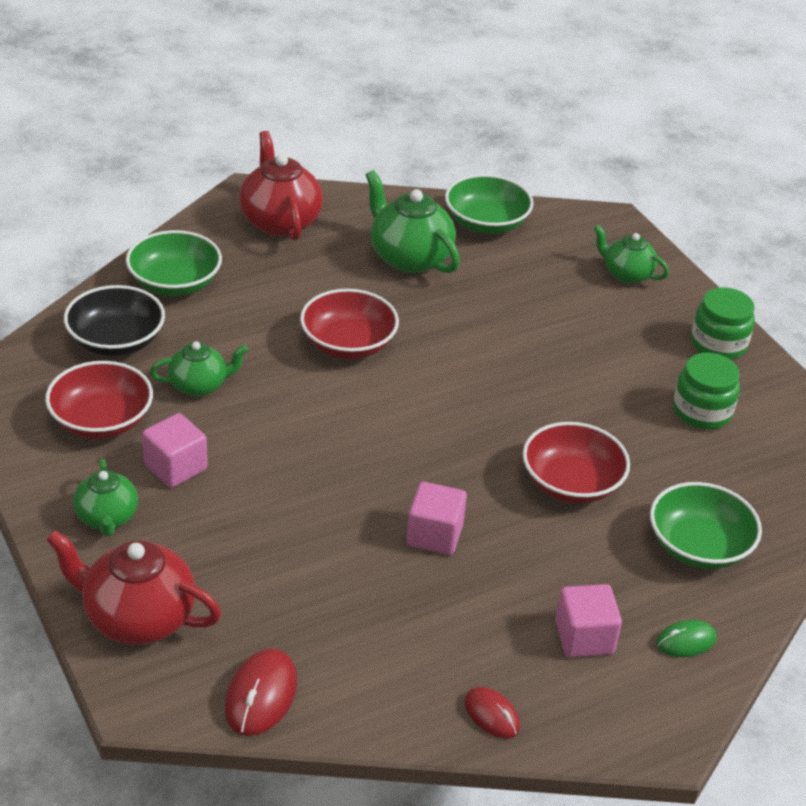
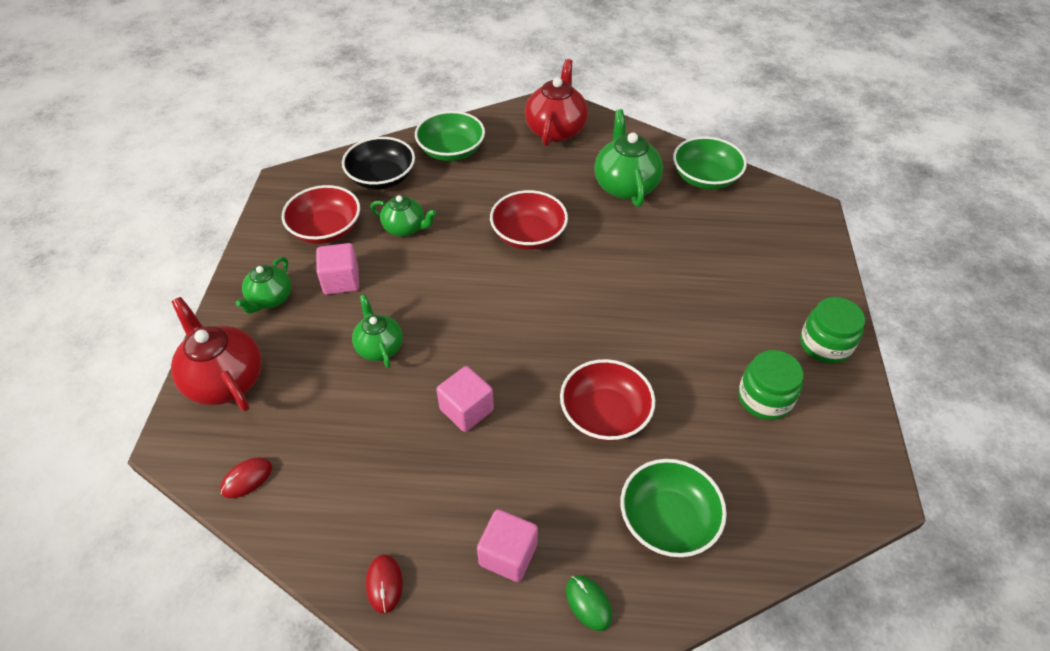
camera: 35 degrees right, 10 degrees up
red mouse [225,648,297,736] -> red mouse [220,458,272,498], size x0.64
green teapot [594,225,669,284] -> green teapot moved to [352,294,403,368]
green mouse [656,620,717,657] -> green mouse turned 45 degrees clockwise [566,575,612,631]

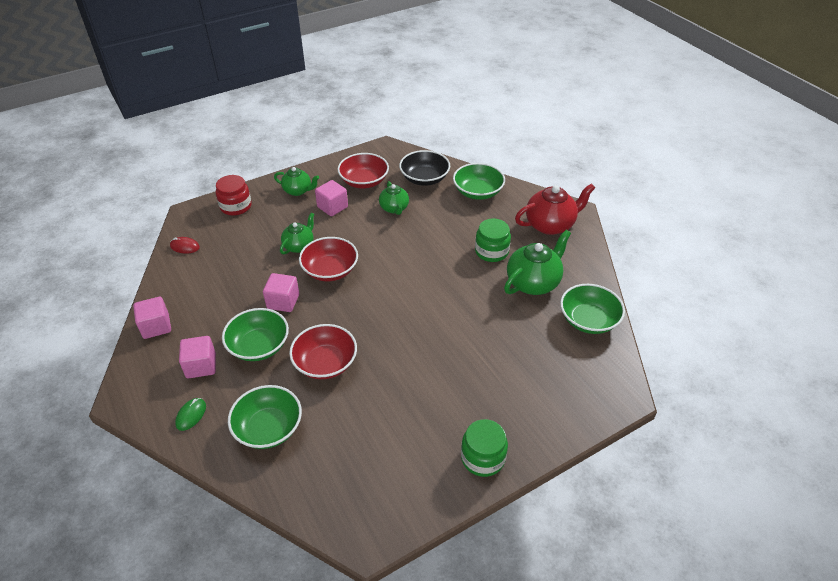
camera: 55 degrees right, 5 degrees down
red teapot [171,297,262,411] -> red jar [216,175,252,216]
green teapot [235,257,291,314] -> green teapot turned 150 degrees counterclockwise [274,167,319,196]
red mouse [366,554,403,614] -> pink cube [133,297,171,339]
red bowl [490,190,568,250] -> red bowl moved to [299,237,358,281]
green jar [738,350,804,420] -> green jar moved to [475,219,511,262]
none -> green bowl [222,308,289,361]

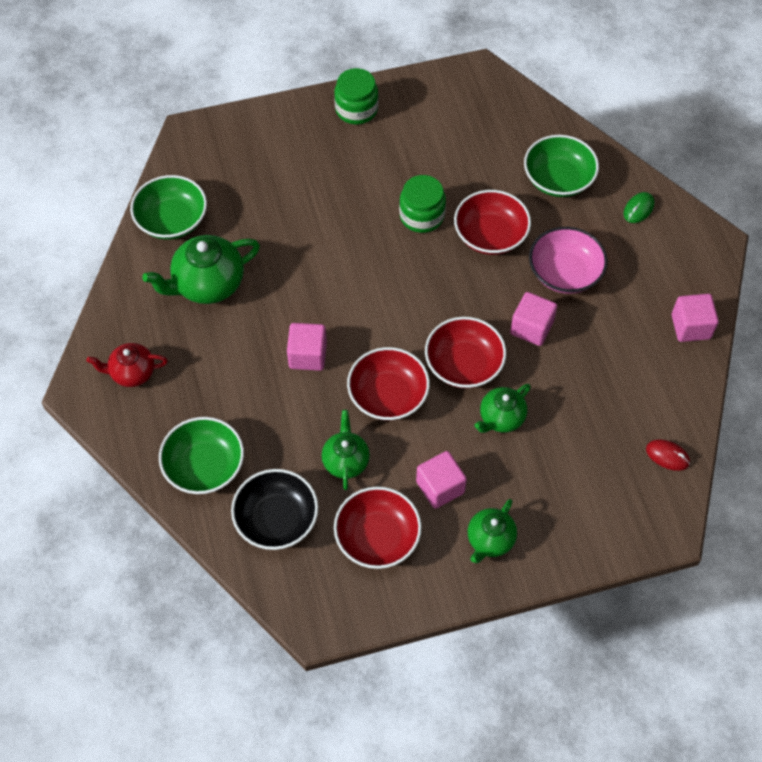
camera: 165 degrees left, 15 degrees up
pink cube [179,336,216,378] -> pink cube moved to [287,323,327,371]
red jar [216,175,252,216] -> none
green bowl [222,308,289,361] -> pink bowl [529,227,608,294]
green teapot [274,167,319,196] -> green teapot turned 90 degrees counterclockwise [467,499,517,563]
green jar [475,219,511,262] -> green jar moved to [399,175,446,233]
red teapot [515,183,595,235] -> red teapot [87,343,168,387], size x0.61
none -> red bowl [347,347,430,421]

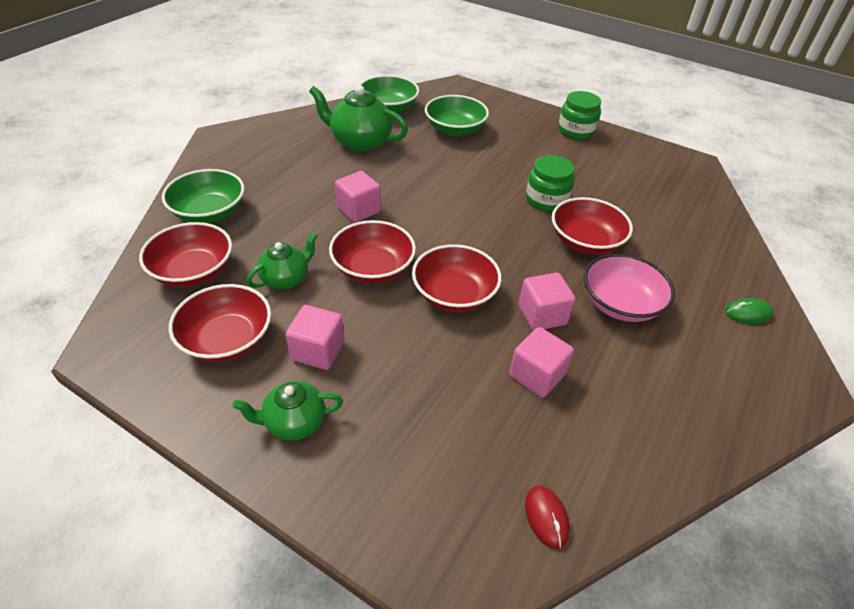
camera: 45 degrees right, 15 degrees down
red teapot [87,343,168,387] -> none
black bowl [231,469,318,550] -> red bowl [139,222,232,287]
green teapot [474,384,531,433] -> none
green bowl [524,135,599,197] -> green bowl moved to [425,95,489,136]
pink cube [672,294,719,342] -> pink cube moved to [509,327,574,397]

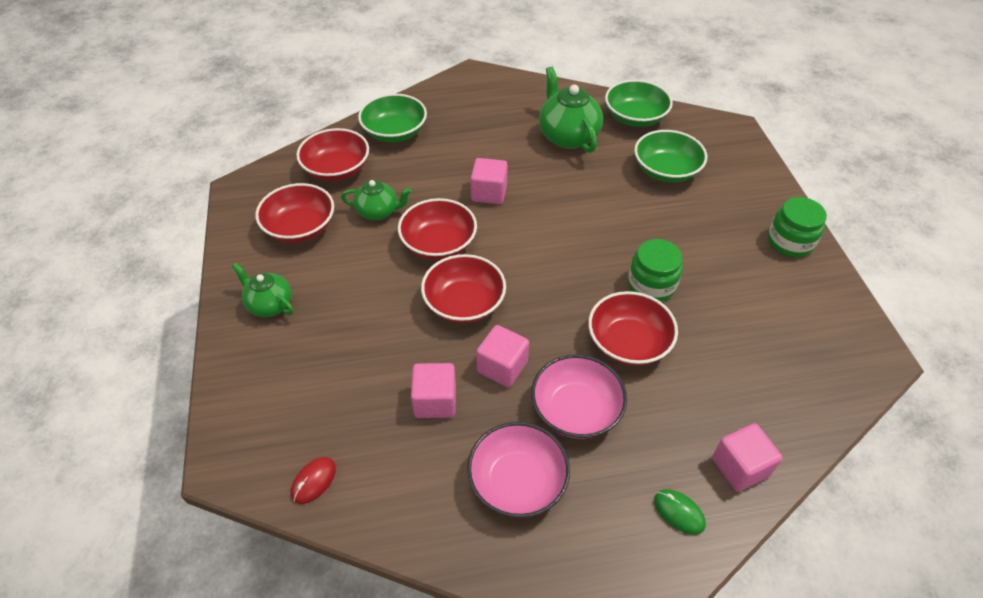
camera: 50 degrees right, 5 degrees up
pink cube [285,305,345,370] -> pink cube moved to [712,423,783,492]
none -> pink bowl [467,422,570,518]

